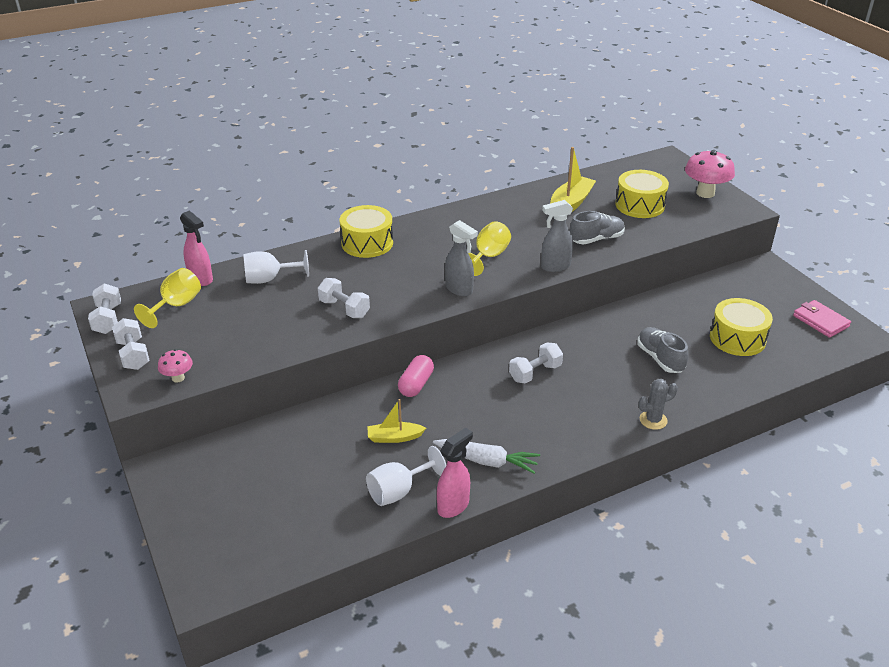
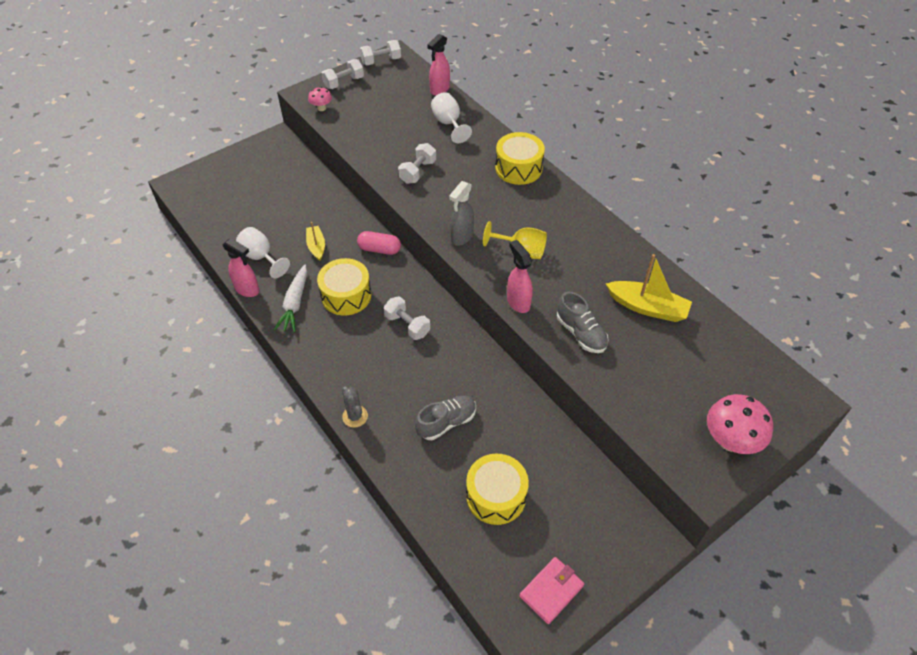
camera: 80 degrees right, 15 degrees up
yellow goblet [134,268,201,328] -> none
grey spray bottle [541,200,573,272] -> pink spray bottle [507,240,533,313]
yellow drum [616,170,669,218] -> yellow drum moved to [317,258,371,316]

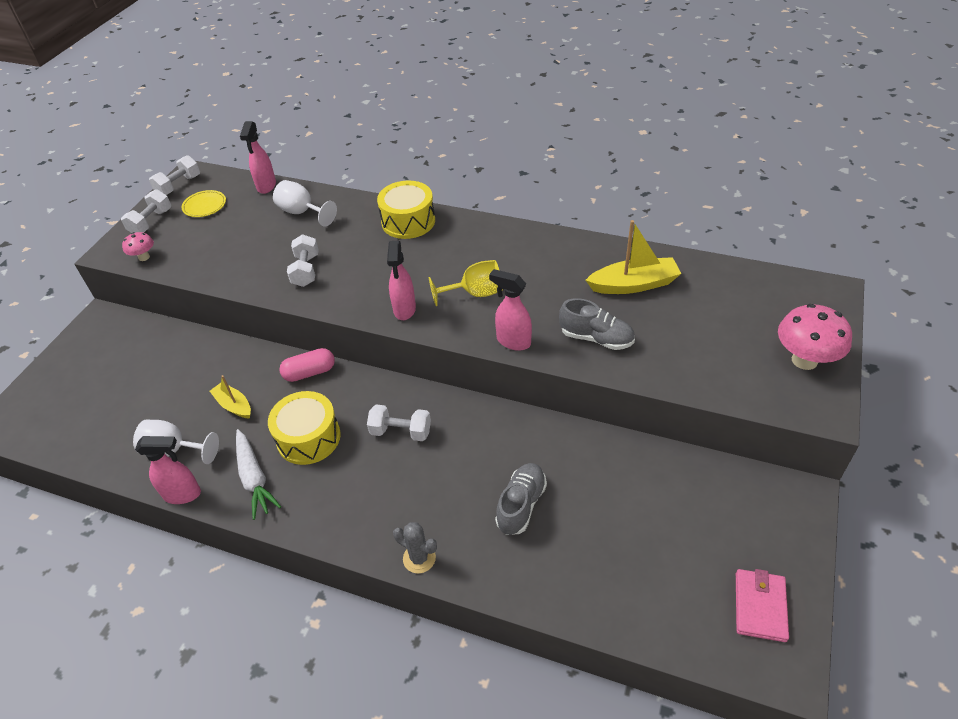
camera: 30 degrees left, 5 degrees down
grey spray bottle [449,181,474,246] -> pink spray bottle [387,241,416,320]
yellow drum [466,454,529,525] -> none
none -> yellow plate [182,190,226,217]

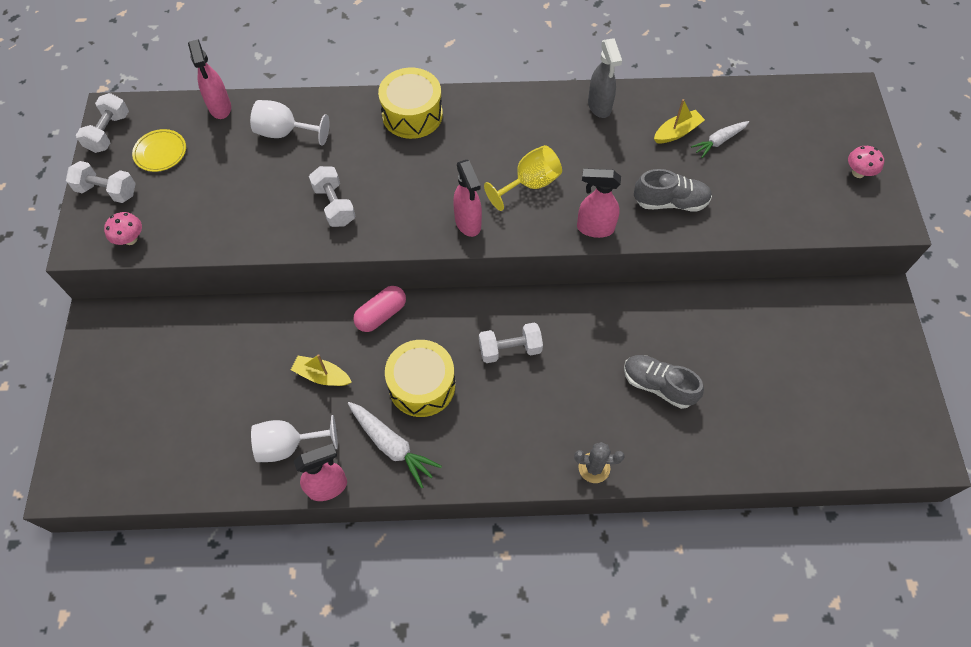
camera: 25 degrees left, 15 degrees up
white dumbbell [121,189,171,233] -> white dumbbell turned 75 degrees counterclockwise [66,161,136,203]
grey shoe [495,463,547,535] -> grey shoe turned 60 degrees counterclockwise [624,355,704,409]
yellow boat [586,220,681,294] -> yellow boat [654,99,705,143], size x0.61
pink wallet [736,569,789,642] -> none
pink mushroom [778,304,852,370] -> pink mushroom [848,146,884,178], size x0.53
none -> grey spray bottle [588,38,622,118]
none -> white carrot [691,121,749,158]

